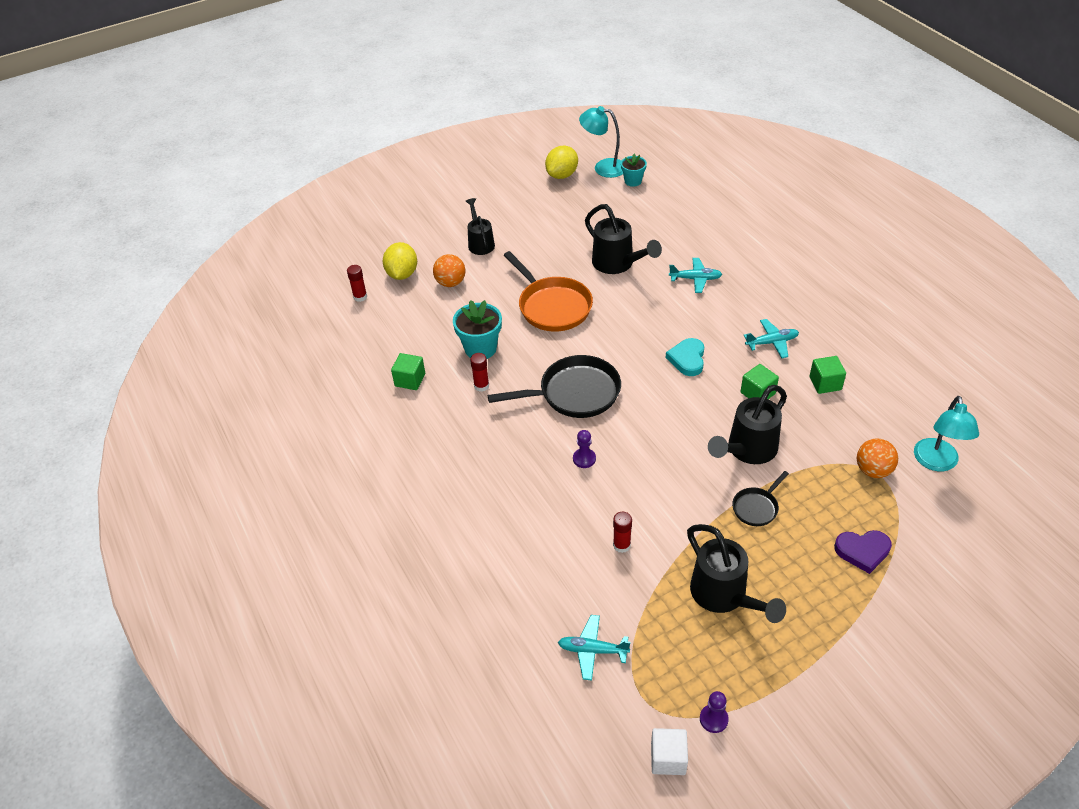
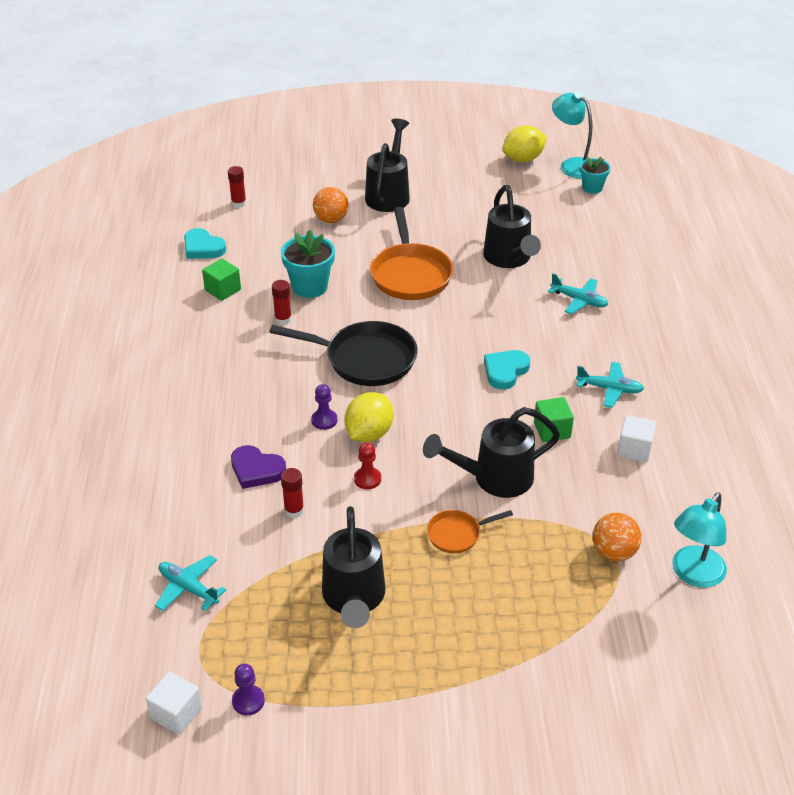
camera: 25 degrees right, 5 degrees down
yellow lemon [383,242,417,280] -> yellow lemon moved to [344,392,393,442]
black watering can [466,198,495,255] -> black watering can [365,119,410,212], size x1.51
black pan [732,471,789,526] -> orange pan [427,510,513,553]
green cube [810,356,846,394] -> white cube [617,415,656,462]
purple heart [834,530,892,574] -> purple heart moved to [231,445,286,489]
none -> turquoise heart [184,228,226,259]
none -> red pawn [354,442,381,489]

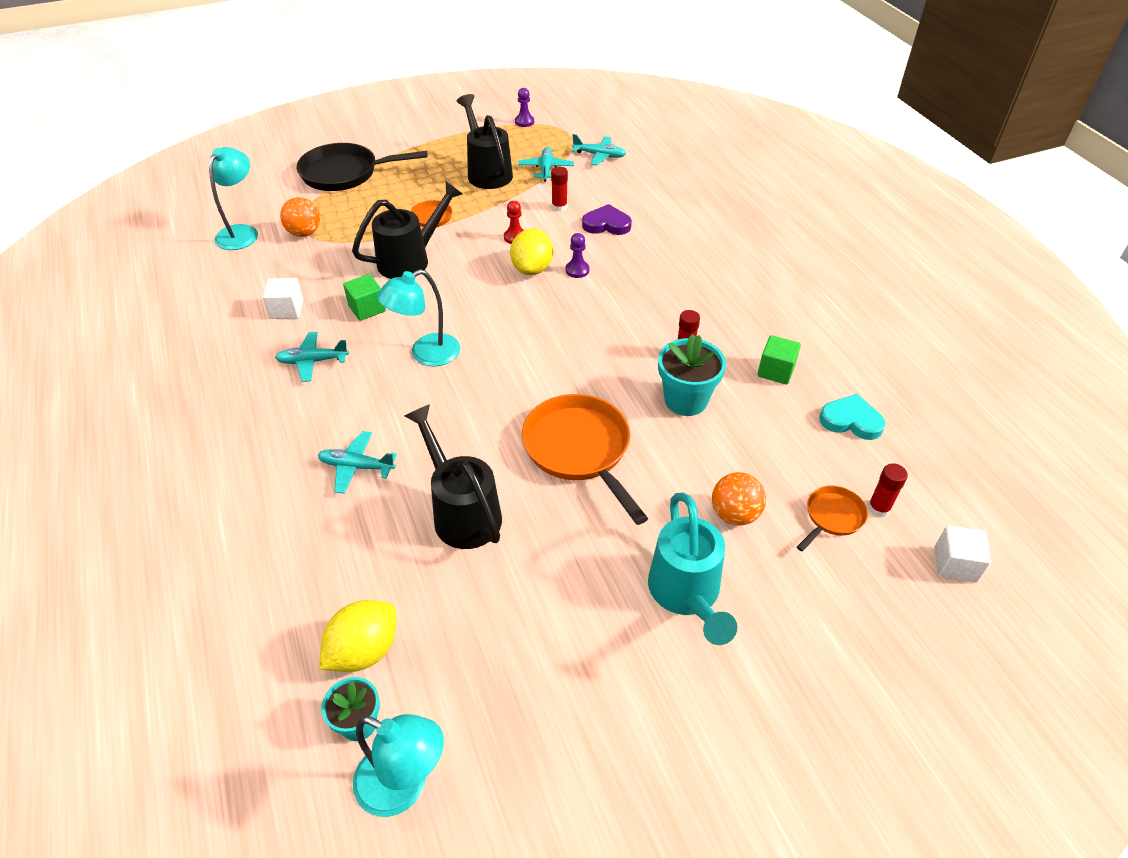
camera: 160 degrees right, 5 degrees up
white cube [146,671,202,735] -> white cube moved to [935,525,991,583]
black pan [269,321,418,386] -> black pan moved to [297,143,428,191]
black watering can [365,119,410,212] -> turquoise watering can [648,492,737,645]
turquoise heart [484,350,530,390] -> turquoise lamp [377,269,460,367]
yellow lemon [502,126,547,162] -> yellow lemon moved to [319,600,396,672]
none -> turquoise plane [518,147,574,181]
none -> orange pan [797,486,868,551]

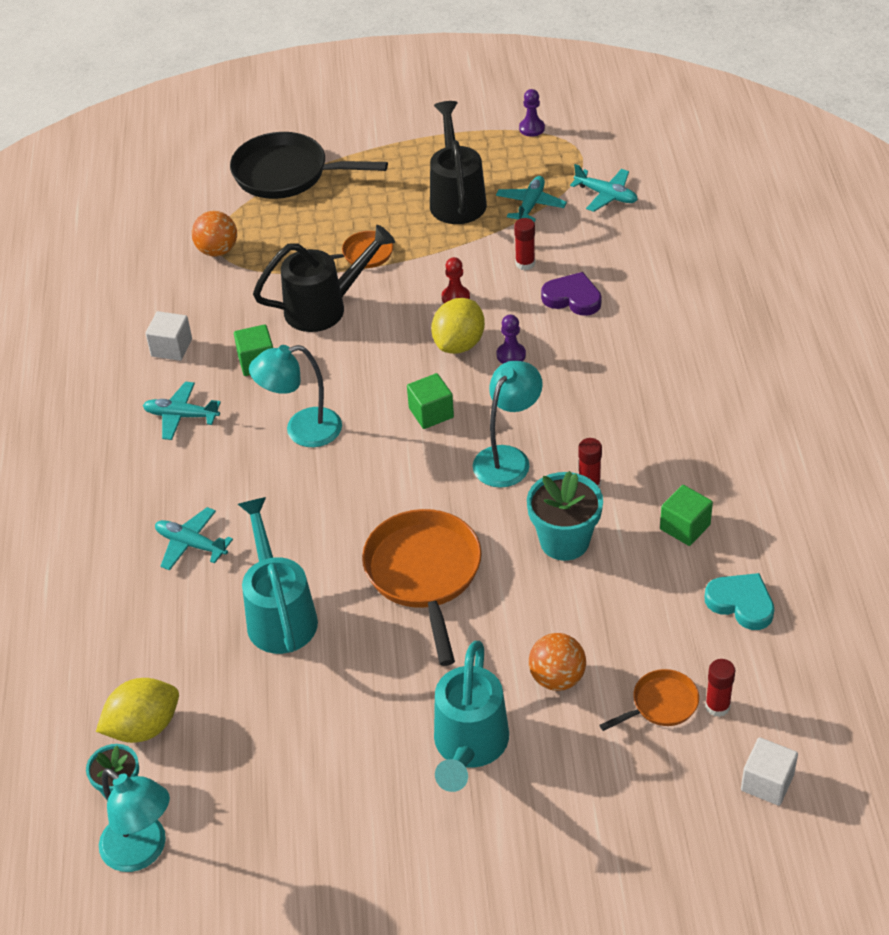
camera: 20 degrees right, 0 degrees up
turquoise lamp [209,147,258,250] -> turquoise lamp moved to [473,361,543,488]
black watering can [404,404,502,549] -> turquoise watering can [238,497,318,654]
none -> green cube [407,373,454,429]

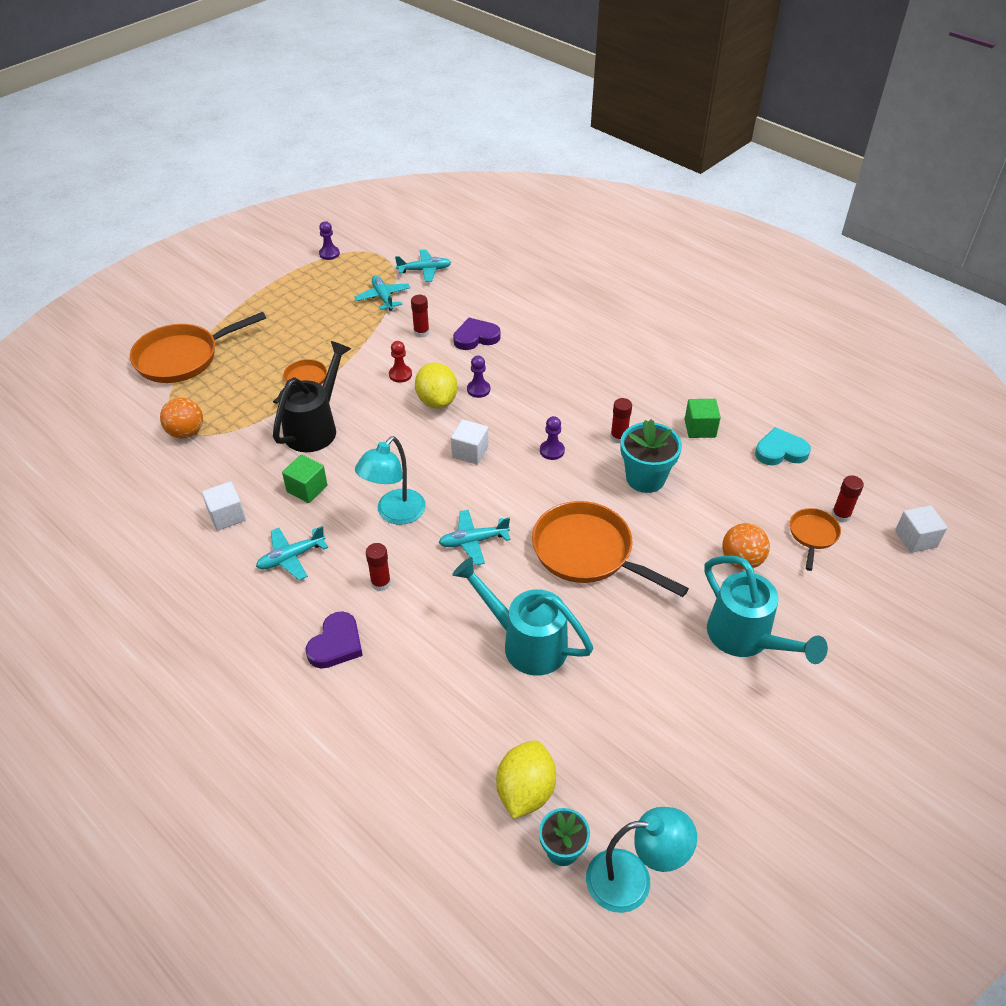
camera: 45 degrees left, 0 degrees up
turquoise plane [155,507,233,571] -> turquoise plane moved to [439,510,510,565]
black pan [230,132,388,199] -> orange pan [130,312,266,383]
green cube [407,373,454,429] -> white cube [451,420,489,465]
black watering can [430,101,487,224] -> none
turquoise lamp [473,361,543,488] -> purple pawn [540,416,565,460]
none -> purple heart [306,611,363,669]
none -> red glue stick [366,543,391,591]

